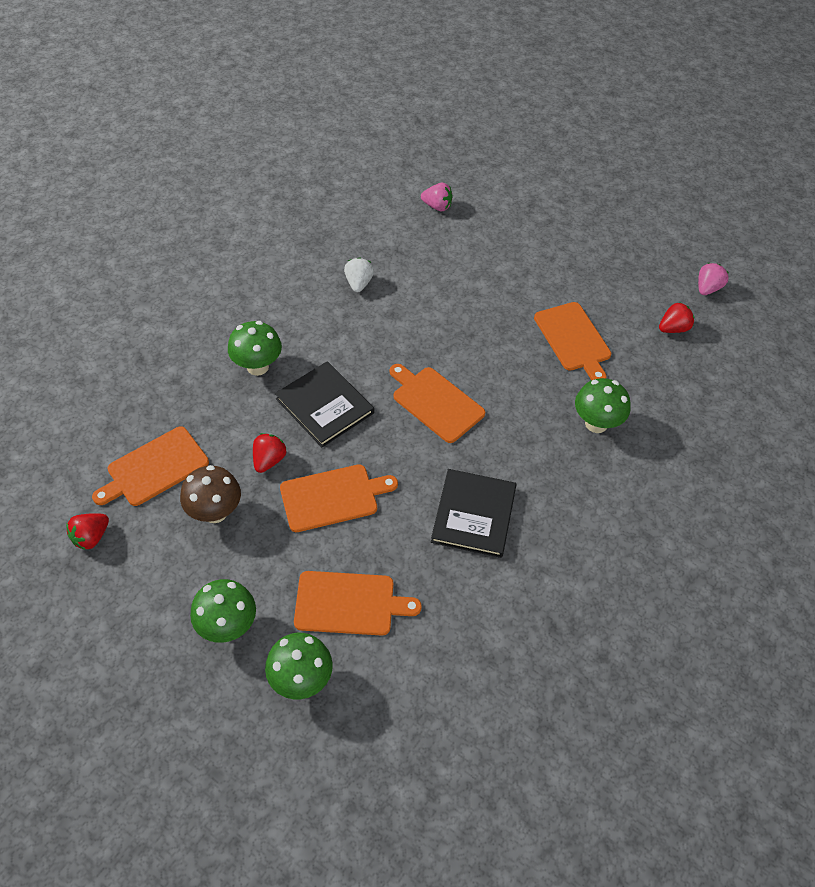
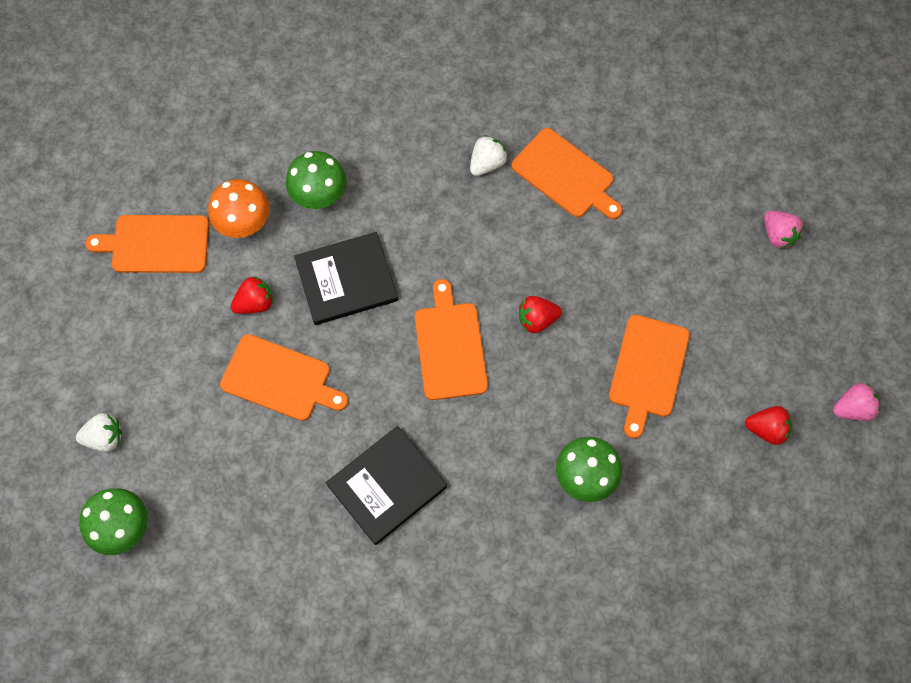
camera: 40 degrees right, 15 degrees up
red strawberry [66,513,109,550] -> red strawberry moved to [519,296,562,333]
brown mushroom [180,465,241,523] -> none
green mushroom [190,579,256,643] -> white strawberry [76,413,122,452]
black book [275,362,374,447] -> black book turned 75 degrees clockwise [294,232,398,325]
orange cutting board [294,571,422,636] -> orange cutting board moved to [511,128,622,219]
pink strawberry [421,183,453,211] -> pink strawberry moved to [764,211,804,249]
none -> orange mushroom [208,179,270,238]

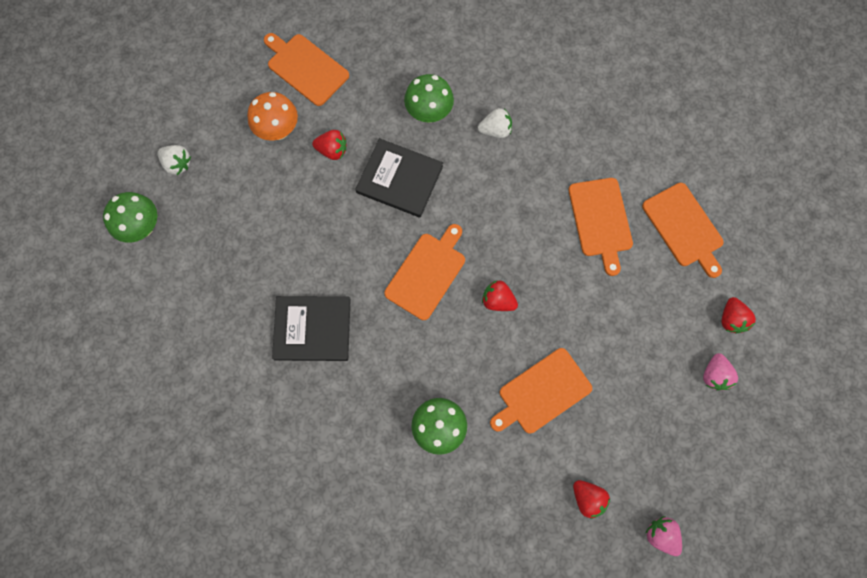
camera: 40 degrees right, 5 degrees up
orange mushroom [208,179,270,238] -> orange mushroom moved to [247,92,298,141]
orange cutting board [220,334,348,421] -> orange cutting board moved to [642,183,724,278]
white strawberry [470,135,508,176] -> white strawberry moved to [478,108,512,138]
pink strawberry [833,383,880,421] -> pink strawberry turned 150 degrees counterclockwise [646,516,682,556]
none -> red strawberry [721,297,756,334]

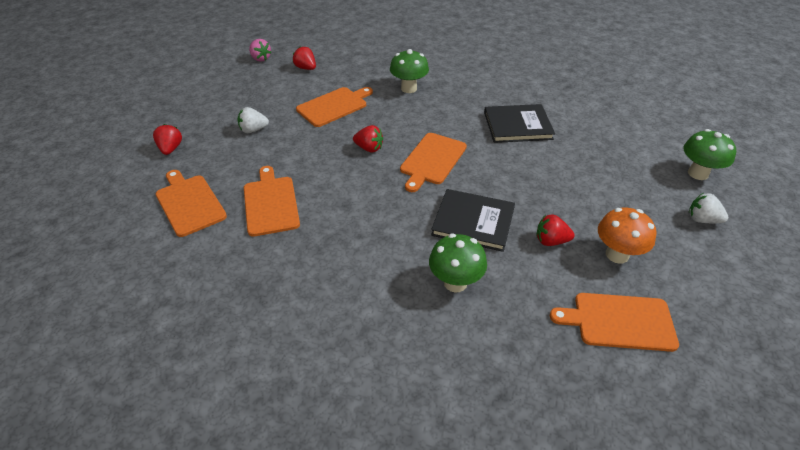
camera: 175 degrees right, 30 degrees down
orange cutting board [264,33,349,106] -> orange cutting board turned 150 degrees clockwise [550,293,679,352]
white strawberry [478,108,512,138] -> white strawberry moved to [237,107,269,133]
pink strawberry [703,353,738,390] -> none

